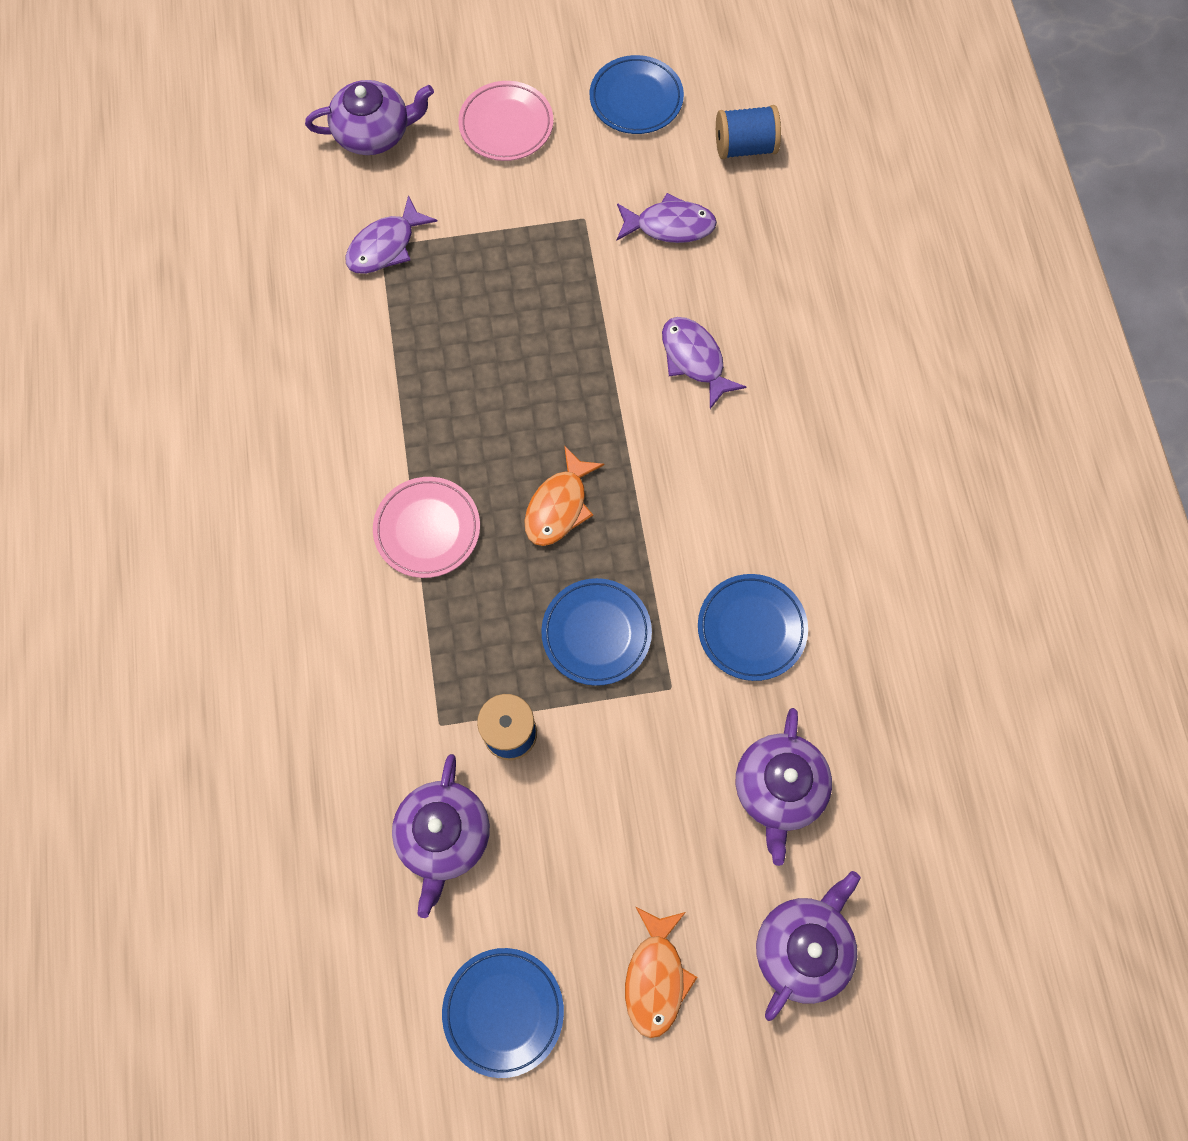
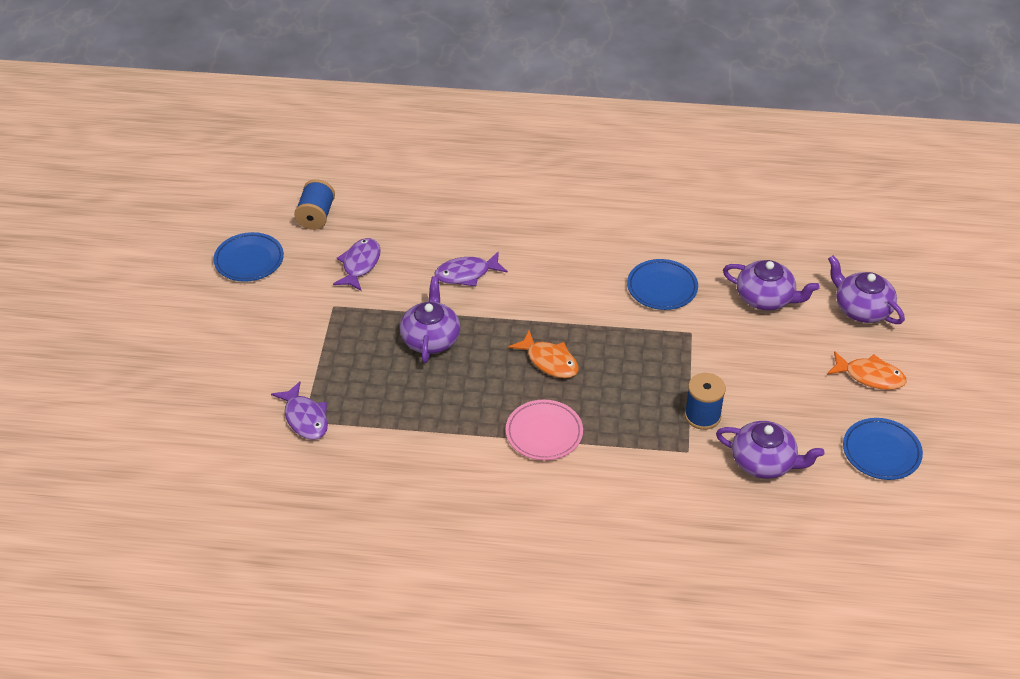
camera: 75 degrees left, 25 degrees down
purple teapot [305,80,434,155] -> purple teapot moved to [400,276,460,363]
pink plate [458,81,553,161] -> none
blue plate [541,578,652,686] -> none

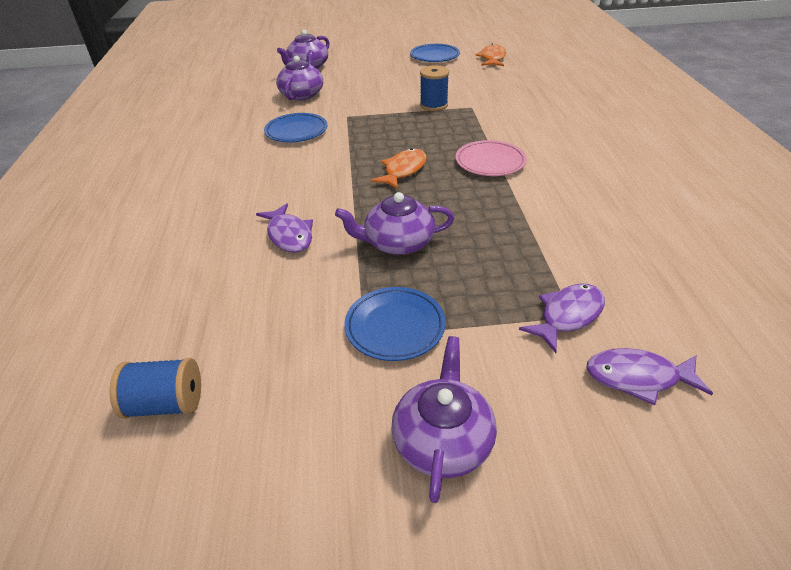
camera: 100 degrees left, 5 degrees down
blue plate [213,232,284,282] -> blue plate moved to [344,287,446,361]
purple fish [333,238,381,291] -> purple fish moved to [586,348,713,405]
purple teapot [716,421,824,479] -> purple teapot moved to [391,336,497,503]
orange fish [827,351,907,390] -> orange fish moved to [476,43,506,66]

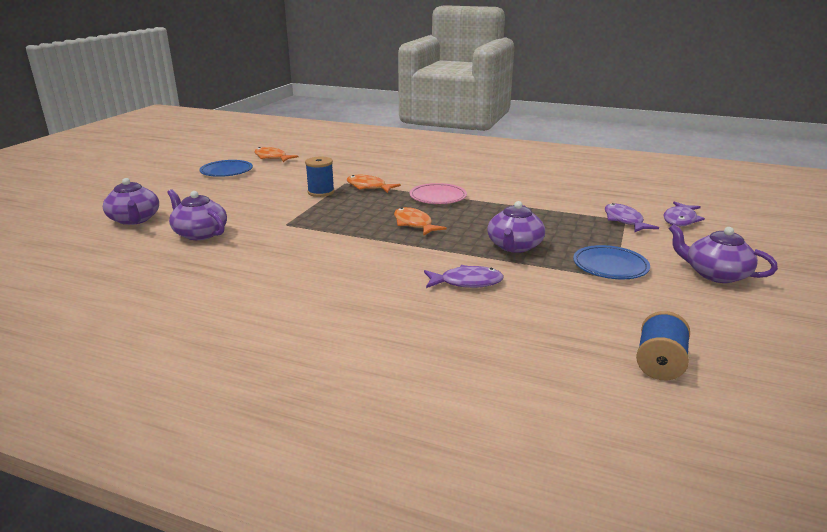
camera: 65 degrees left, 15 degrees down
blue plate [264,113,327,142] -> none
none -> orange fish [347,175,401,193]

